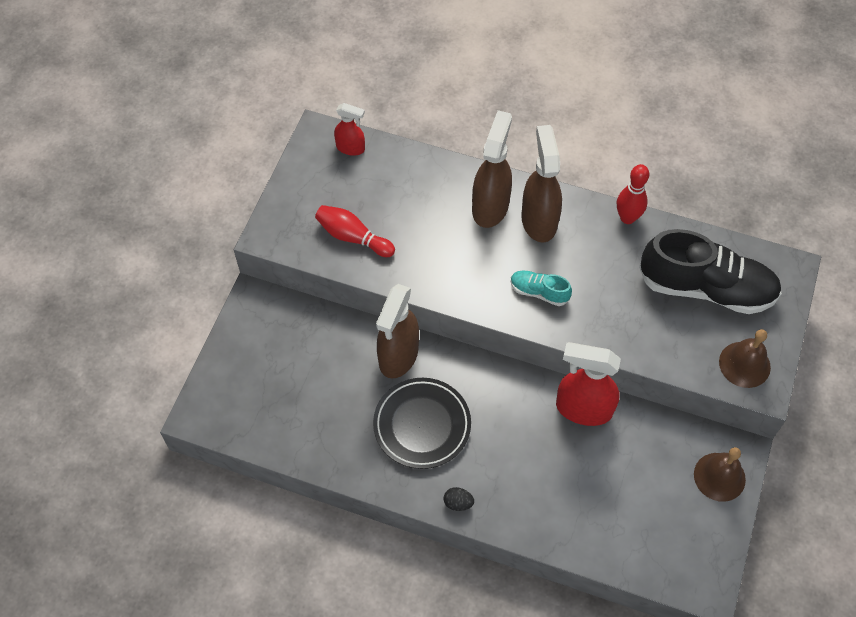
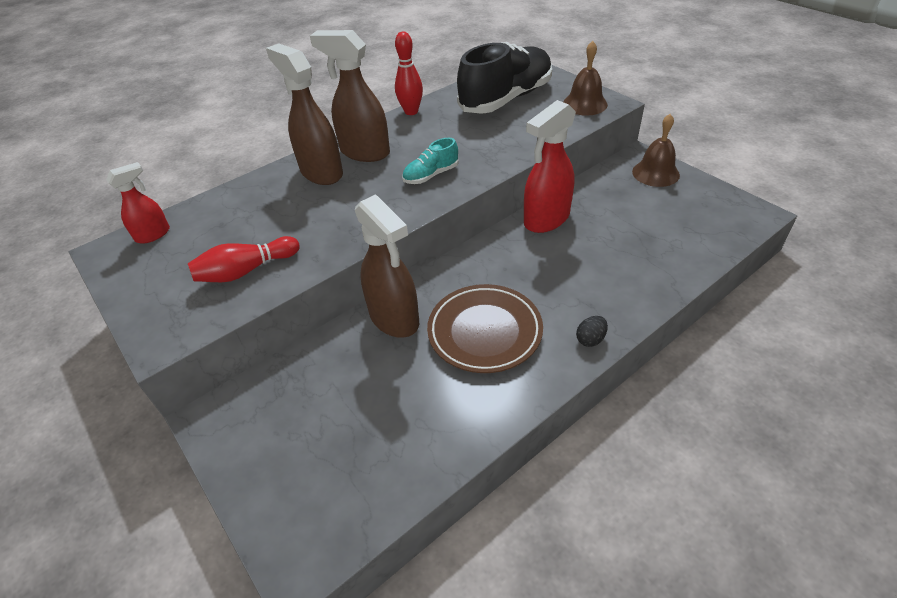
camera: 55 degrees left, 15 degrees down
black plate [373,378,471,469] -> brown plate [427,284,543,373]

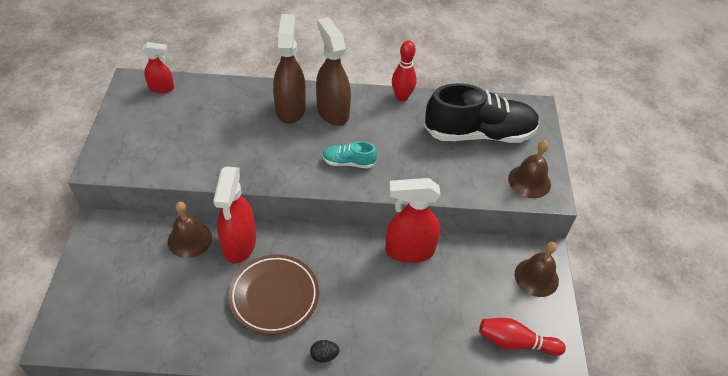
camera: 35 degrees right, 5 degrees up
red bowling pin [188,236,300,282] -> red bowling pin moved to [479,318,566,356]
brown spray bottle [355,194,419,338] -> red spray bottle [213,167,256,263]
none -> brown bell [168,202,212,258]

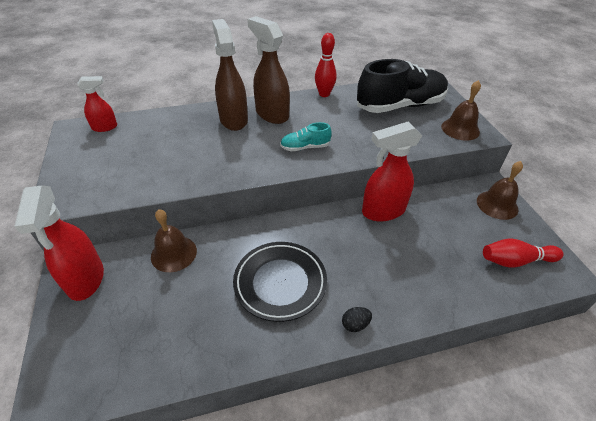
camera: 15 degrees left, 5 degrees down
red spray bottle [213,167,256,263] -> red spray bottle moved to [14,185,104,301]
brown plate [228,254,319,335] -> black plate [233,242,327,322]

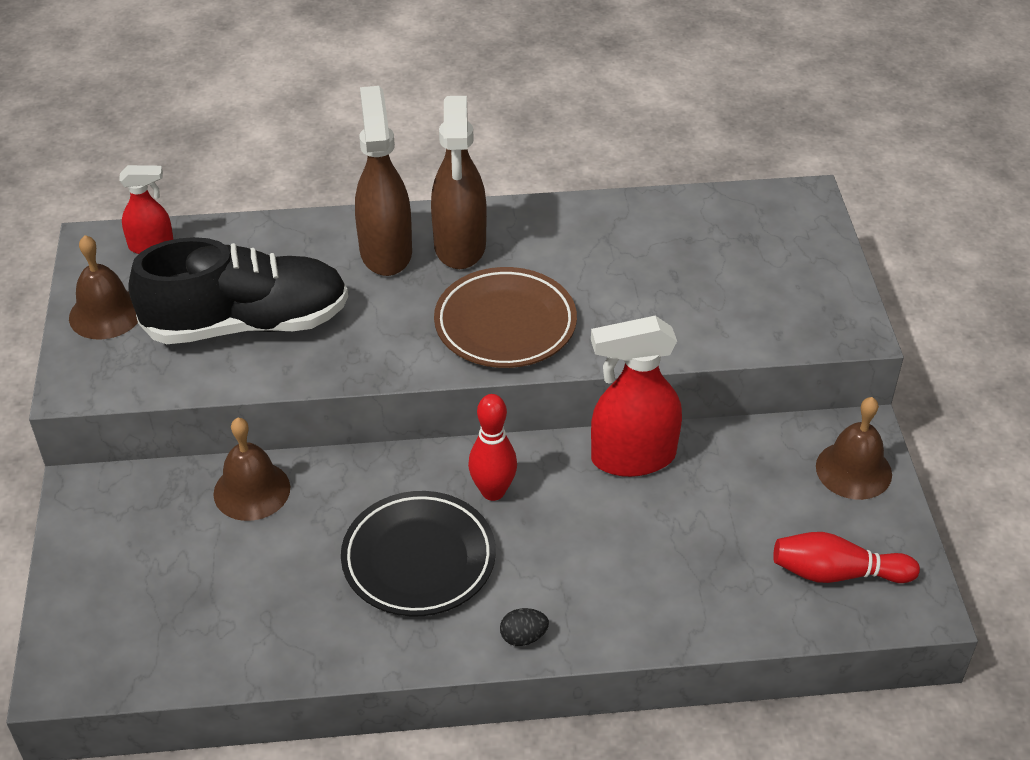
camera: 10 degrees right, 0 degrees up
red spray bottle [14,185,104,301] -> none
brown spray bottle [247,16,290,124] -> brown spray bottle turned 150 degrees counterclockwise [431,96,487,269]
turquoise shoe [280,122,332,151] -> brown plate [434,267,577,368]
red bowling pin [315,33,337,97] -> red bowling pin moved to [468,394,517,501]
black shoe [357,59,448,113] -> black shoe moved to [129,237,348,344]
brown bell [441,80,481,141] -> brown bell moved to [69,235,138,340]

